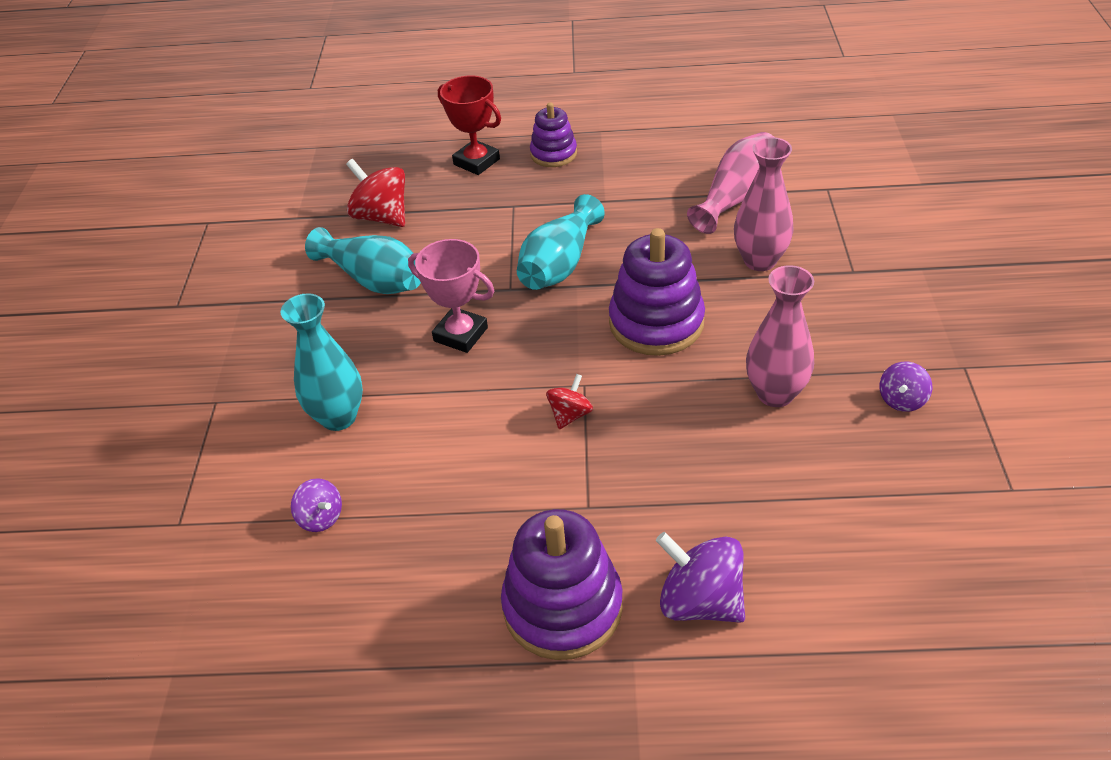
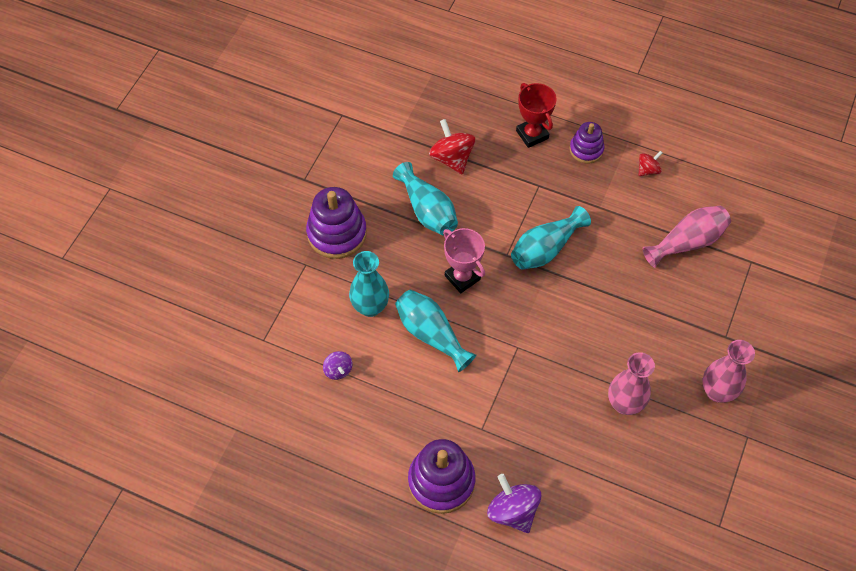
camera: 20 degrees right, 15 degrees up
red spinning top [546,374,593,429] -> red spinning top moved to [638,151,662,176]
purple stacking toy [609,228,705,356] -> purple stacking toy moved to [306,187,367,259]
pink vase [734,137,793,271] -> pink vase moved to [703,340,755,403]
purple spinning top [880,362,932,412] -> none
none -> turquoise vase [395,289,476,372]

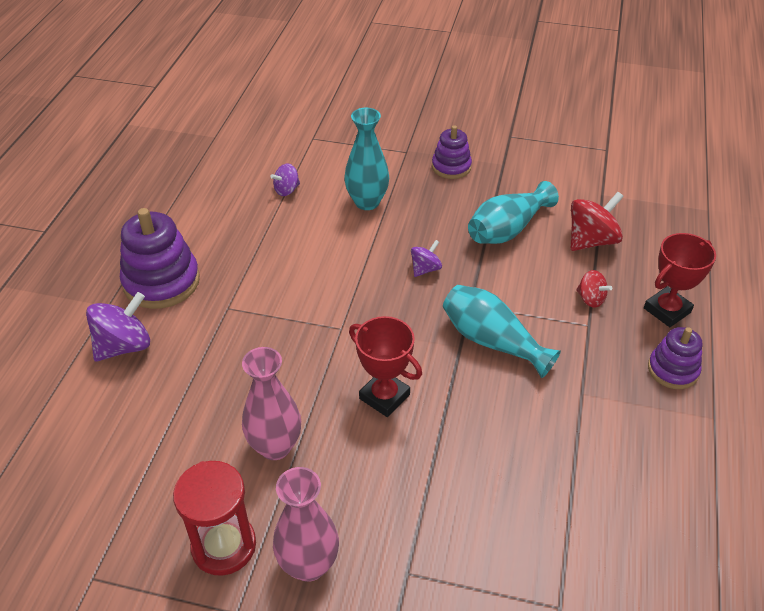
camera: 80 degrees right, 15 degrees down
purple stacking toy [306,187,367,259] -> purple stacking toy [432,125,472,179], size x0.60
turquoise vase [395,289,476,372] -> none
pink trophy [443,228,485,293] -> purple spinning top [411,240,442,277]
red spinning top [638,151,662,176] -> red spinning top moved to [576,270,612,308]
pink vase [643,206,731,268] -> none
none -> red hourglass [173,461,256,576]
none -> red trophy [349,316,422,417]

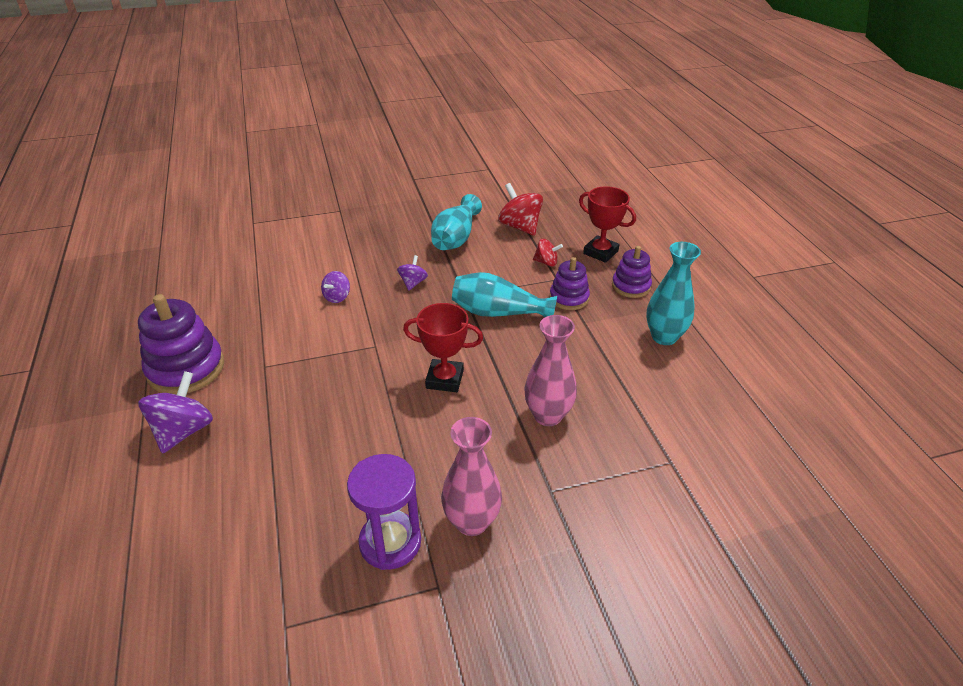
camera: 30 degrees left, 5 degrees down
red hourglass [173,461,256,576] -> purple hourglass [347,454,421,570]
pink vase [242,347,301,460] -> pink vase moved to [524,315,577,426]
purple spinning top [270,163,300,196] -> purple spinning top moved to [321,271,350,303]
turquoise vase [344,108,389,210] -> turquoise vase moved to [646,242,701,345]
purple stacking toy [432,125,472,179] -> purple stacking toy moved to [550,257,590,310]
red spinning top [571,192,624,251] -> red spinning top turned 60 degrees counterclockwise [498,183,543,236]
red trophy [644,233,716,327] -> red trophy turned 75 degrees counterclockwise [579,186,636,263]

